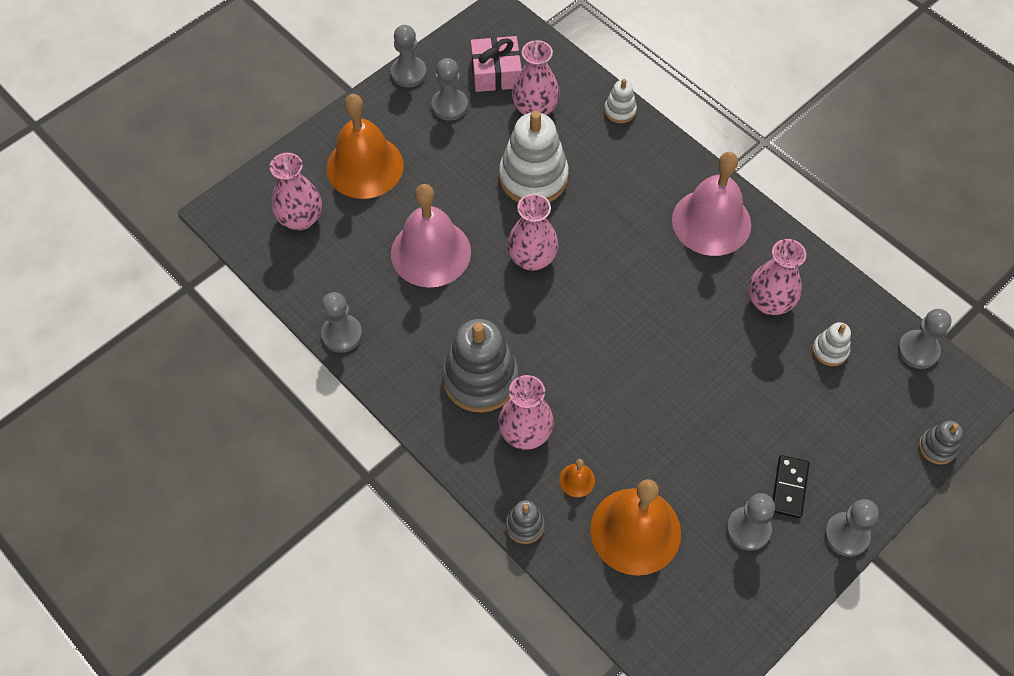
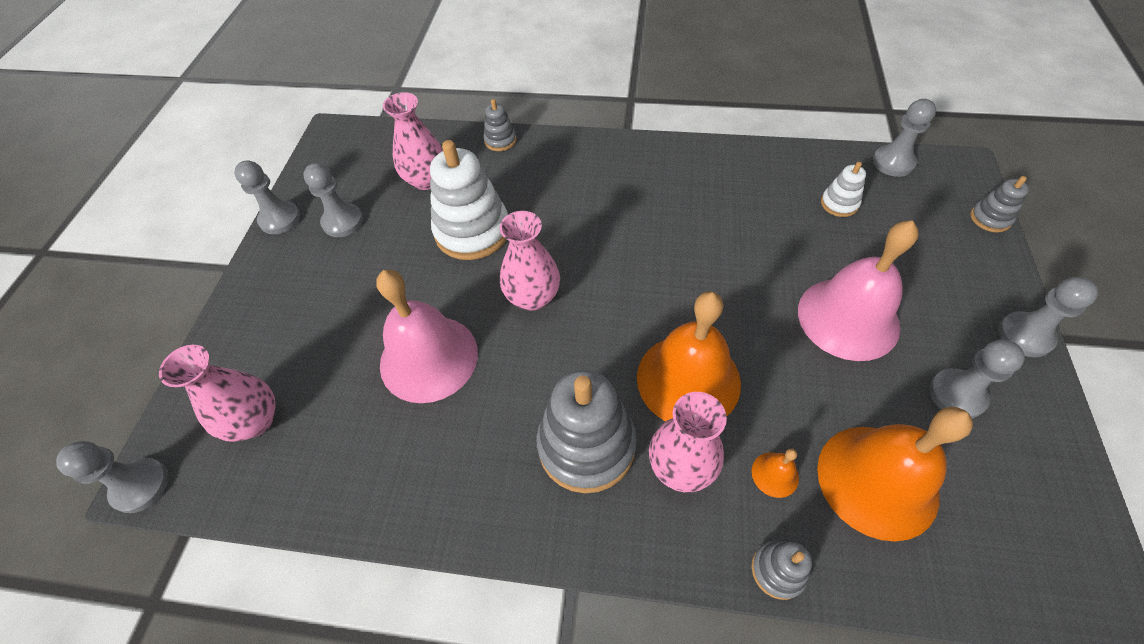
camera: 35 degrees left, 5 degrees down
grey pawn [321,292,362,353] -> grey pawn moved to [56,441,169,513]
orange bell [326,94,404,199] -> orange bell moved to [637,292,741,422]
pink gift [471,36,522,92] -> none
white stacking toy [604,79,637,123] -> grey stacking toy [483,99,517,151]
pink bell [672,152,751,256] -> pink bell moved to [798,220,919,361]
pink vase [748,239,806,315] -> none
black domino [773,455,809,518] -> none

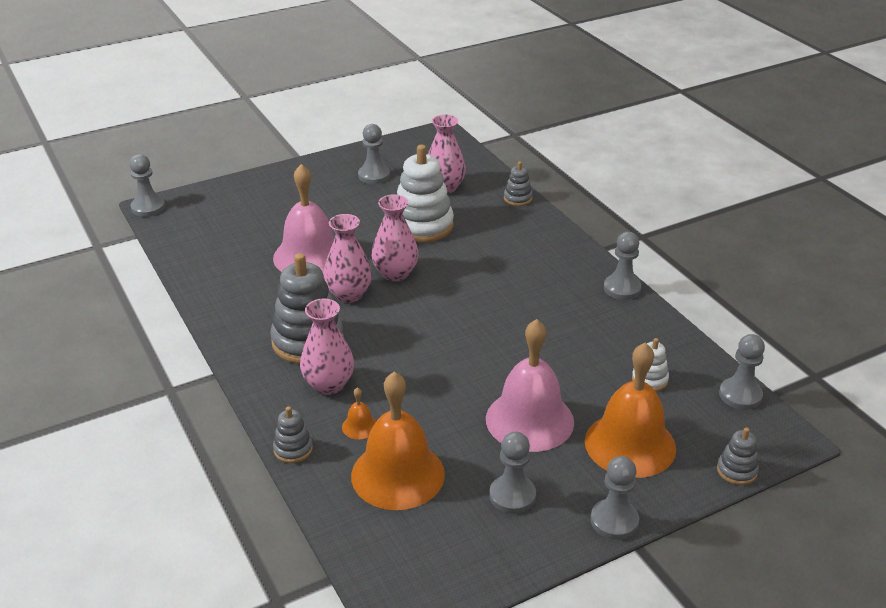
camera: 50 degrees right, 20 degrees down
pink vase [159,345,275,442] -> pink vase moved to [323,214,372,303]
grey pawn [234,160,300,234] -> grey pawn moved to [604,232,641,300]
orange bell [637,292,741,422] -> orange bell moved to [585,342,676,478]

